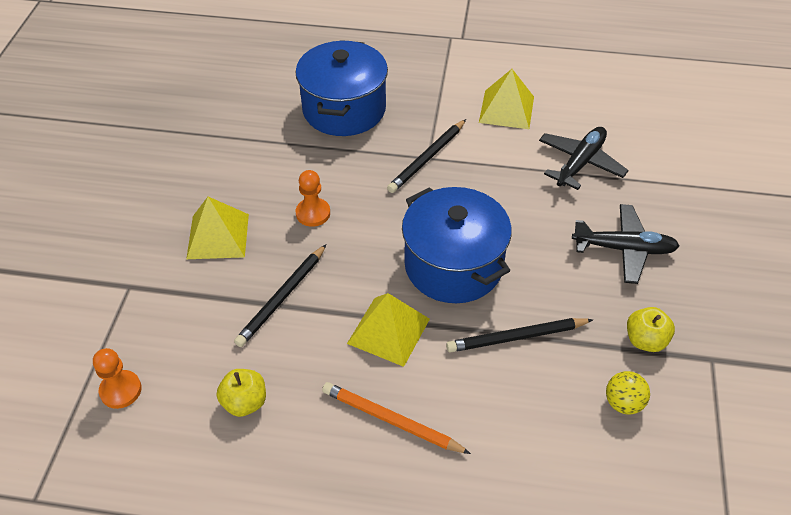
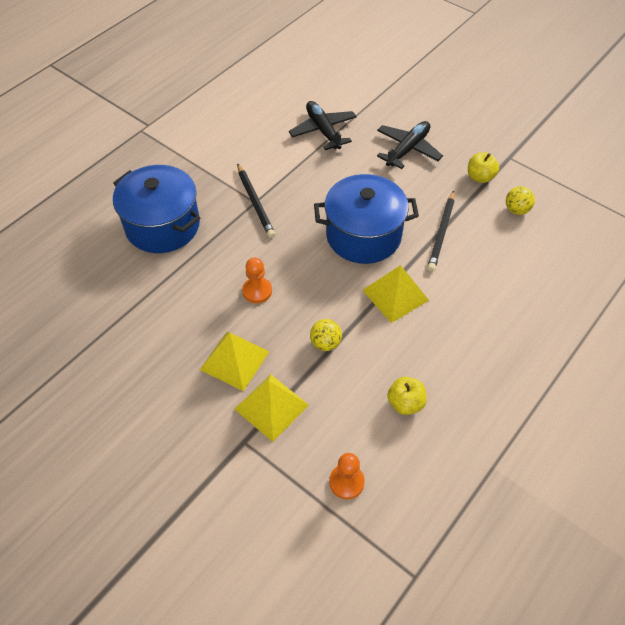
camera: 60 degrees left, 5 degrees up
black pencil [234,244,327,347] -> yellow ball [310,319,342,351]
orange pencil [322,382,471,454] -> none
yellow pyramid [479,69,534,129] -> yellow pyramid moved to [235,375,309,442]

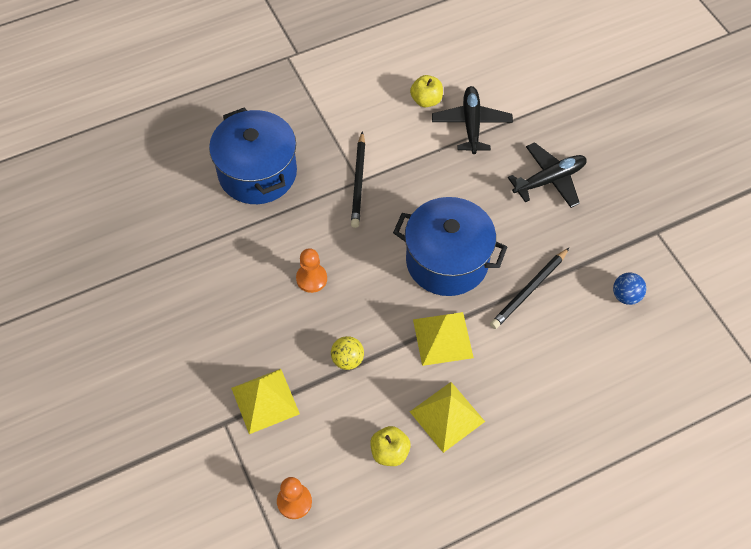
camera: 25 degrees right, 5 degrees up
yellow pyramid [200,332,270,391] -> yellow pyramid moved to [410,382,485,453]
yellow apple [468,152,499,183] -> yellow apple moved to [410,75,443,107]
yellow ball [506,186,535,215] -> blue ball [613,272,646,305]

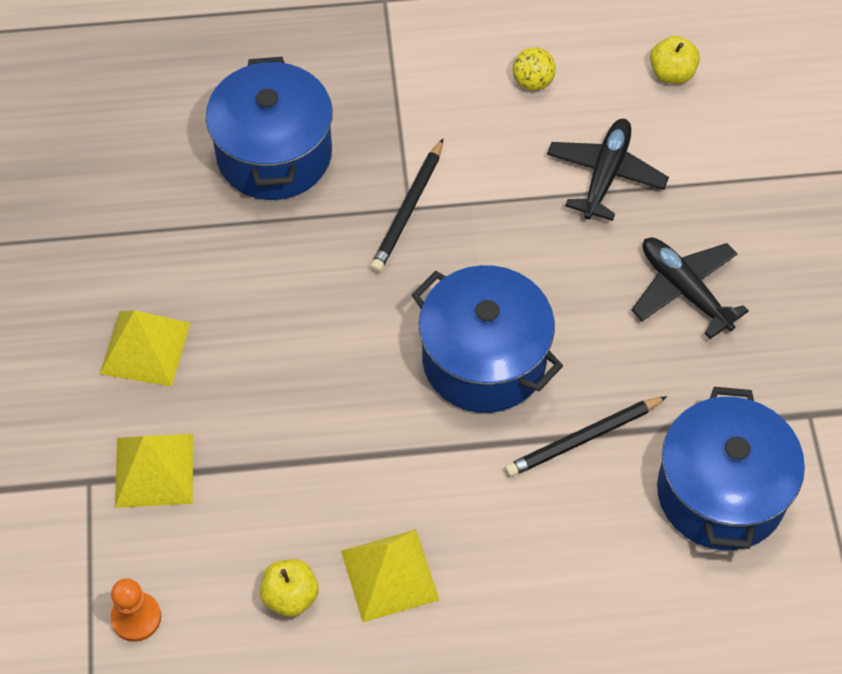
camera: 20 degrees right, 0 degrees up
orange pawn [296,248,327,293] -> none
yellow ball [331,336,364,370] -> yellow ball moved to [513,47,556,91]
yellow apple [410,75,443,107] -> yellow apple moved to [650,36,700,84]
yellow pyramid [413,312,474,366] -> yellow pyramid moved to [100,310,190,387]
black plane [508,142,587,208] -> black plane turned 120 degrees counterclockwise [631,237,749,339]
blue ball [613,272,646,305] -> blue pot [657,387,805,550]

